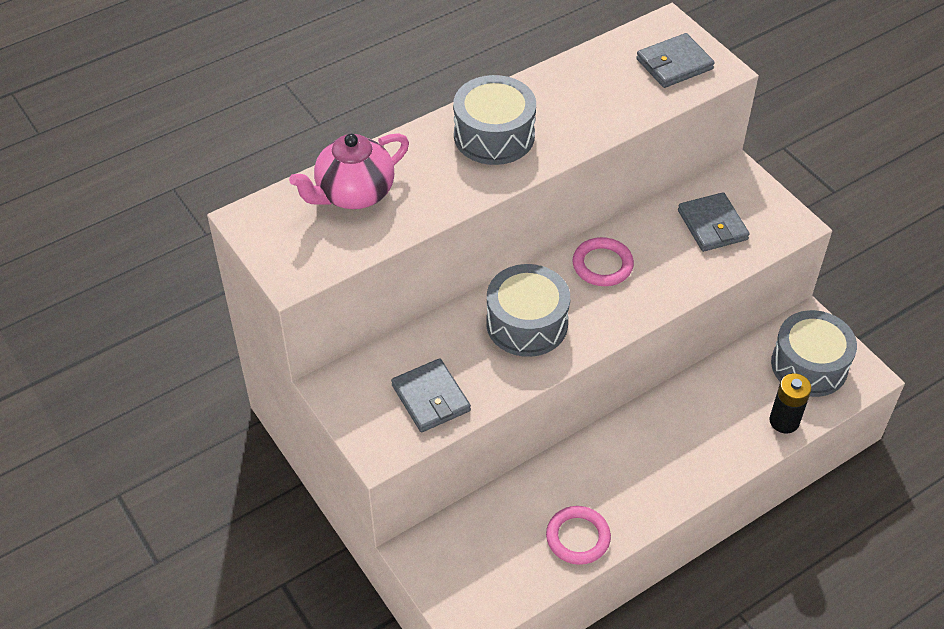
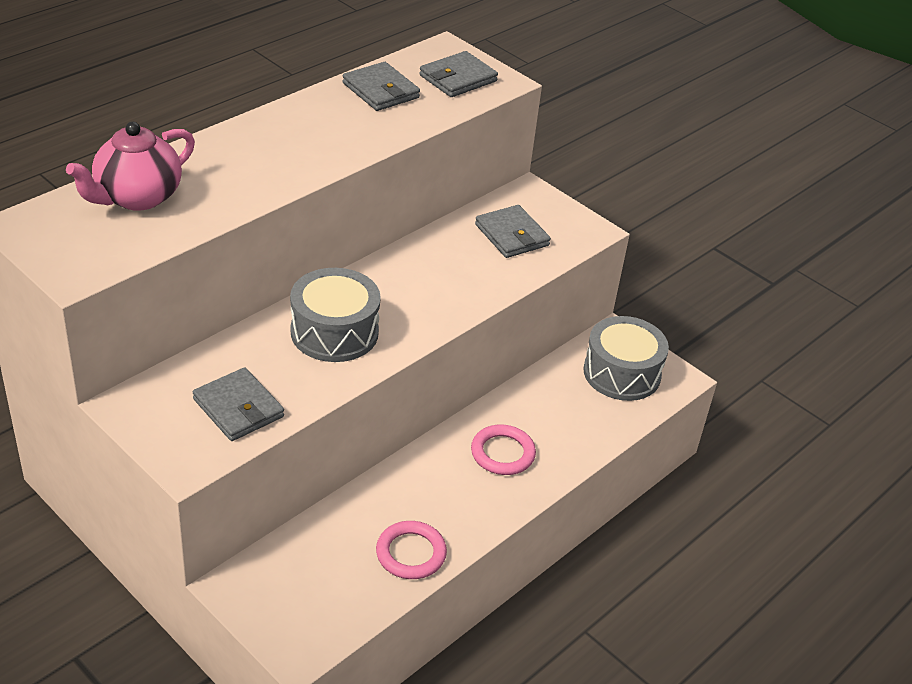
camera: 15 degrees left, 10 degrees down
grey drum [453,75,536,165] -> none
pink ring [573,237,634,286] -> pink ring moved to [471,425,536,475]
black battery [769,373,812,434] -> none
none -> grey wallet [342,62,420,111]

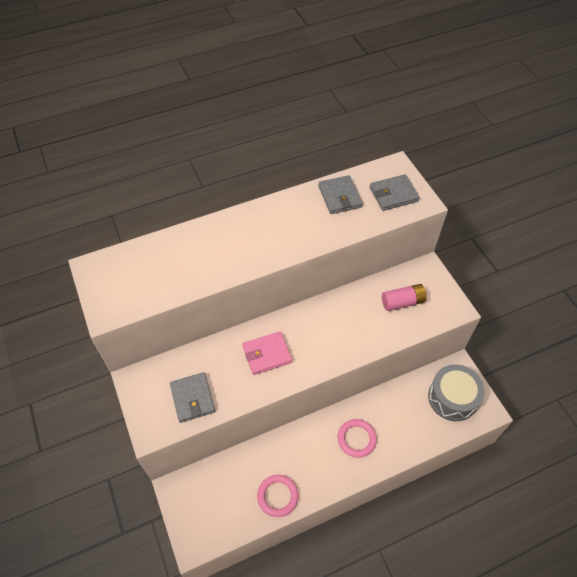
camera: 25 degrees right, 15 degrees up
pink teapot [66,122,195,211] -> none
grey drum [290,268,381,362] -> pink wallet [243,331,292,375]
grey wallet [475,205,551,258] -> pink battery [382,284,427,311]

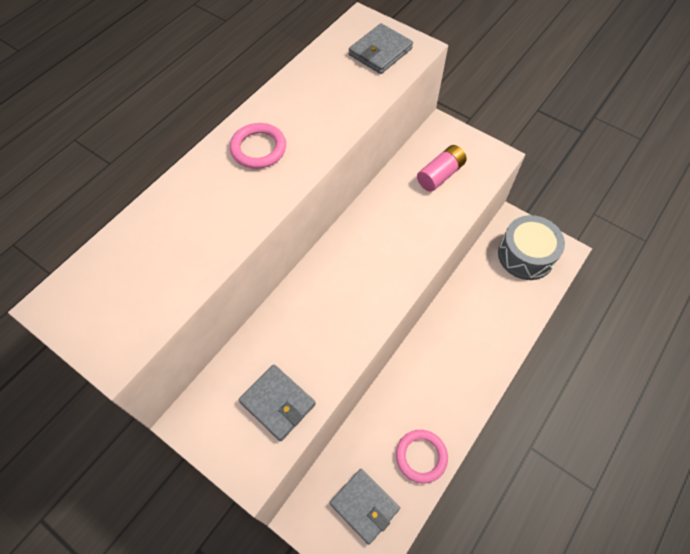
camera: 30 degrees left, 5 degrees up
pink wallet [243,331,292,375] -> none
grey wallet [318,175,363,214] -> grey wallet moved to [330,469,400,545]
pink ring [337,419,377,458] -> pink ring moved to [230,123,286,169]

